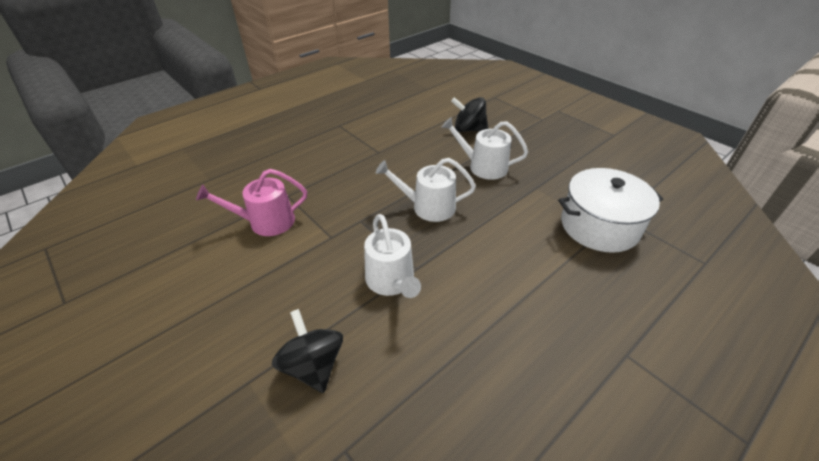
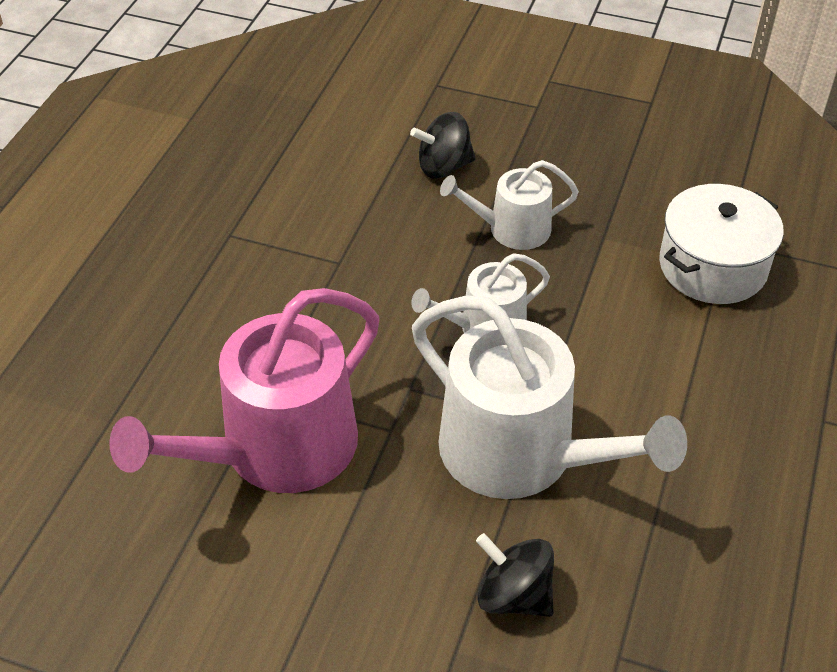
camera: 30 degrees left, 5 degrees up
pink watering can [196,169,307,236] -> pink watering can [109,288,379,493], size x1.88
white watering can [364,214,421,298] -> white watering can [412,296,687,499], size x1.88

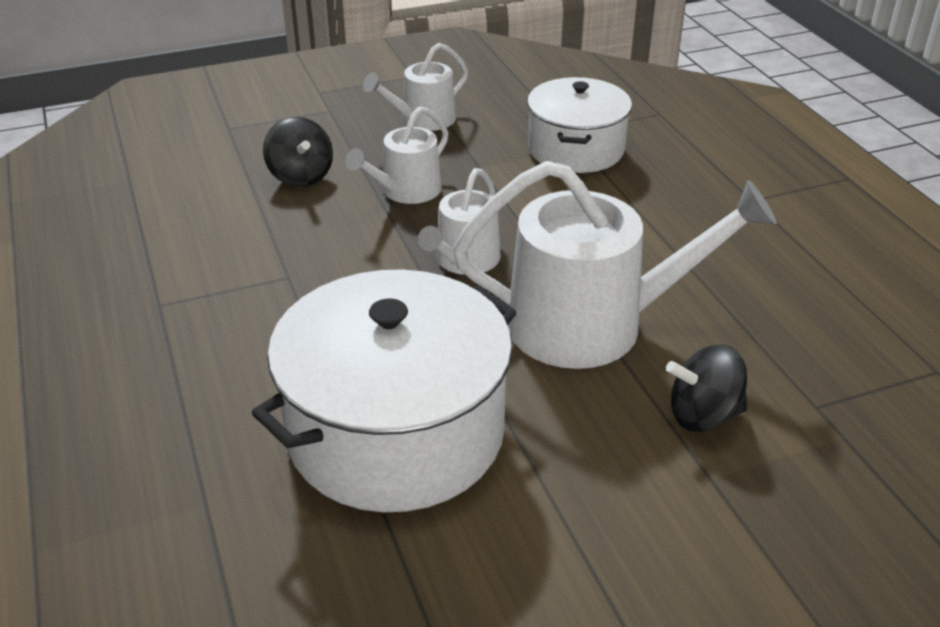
camera: 40 degrees left, 10 degrees down
pink watering can [109,288,379,493] -> white pot [252,269,516,512]
black spinning top [410,112,476,179] -> black spinning top turned 60 degrees counterclockwise [263,117,333,187]
none -> white watering can [363,43,468,131]

